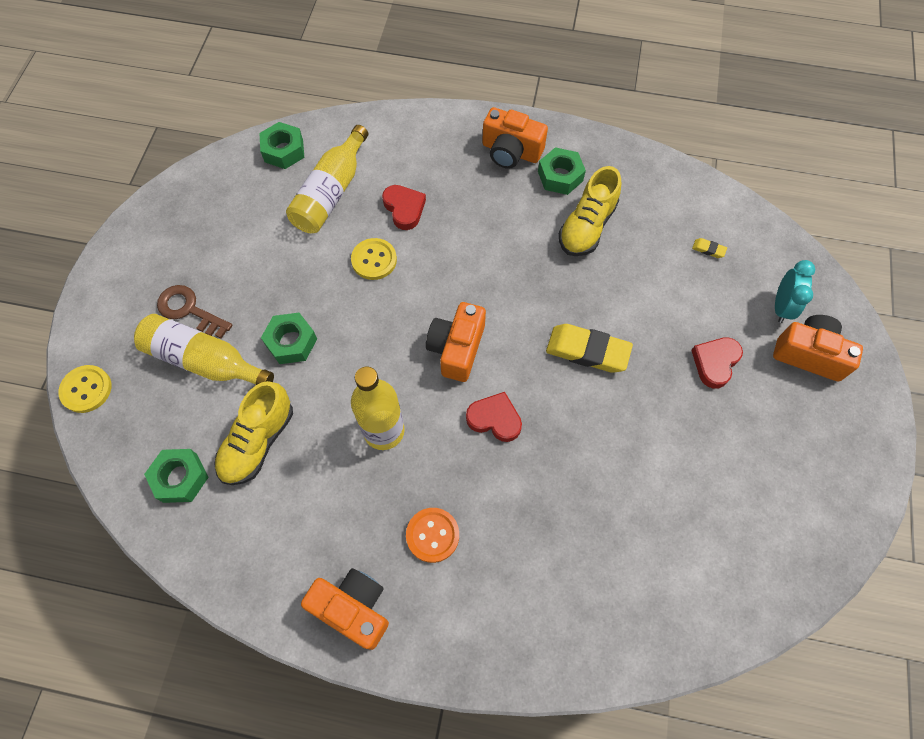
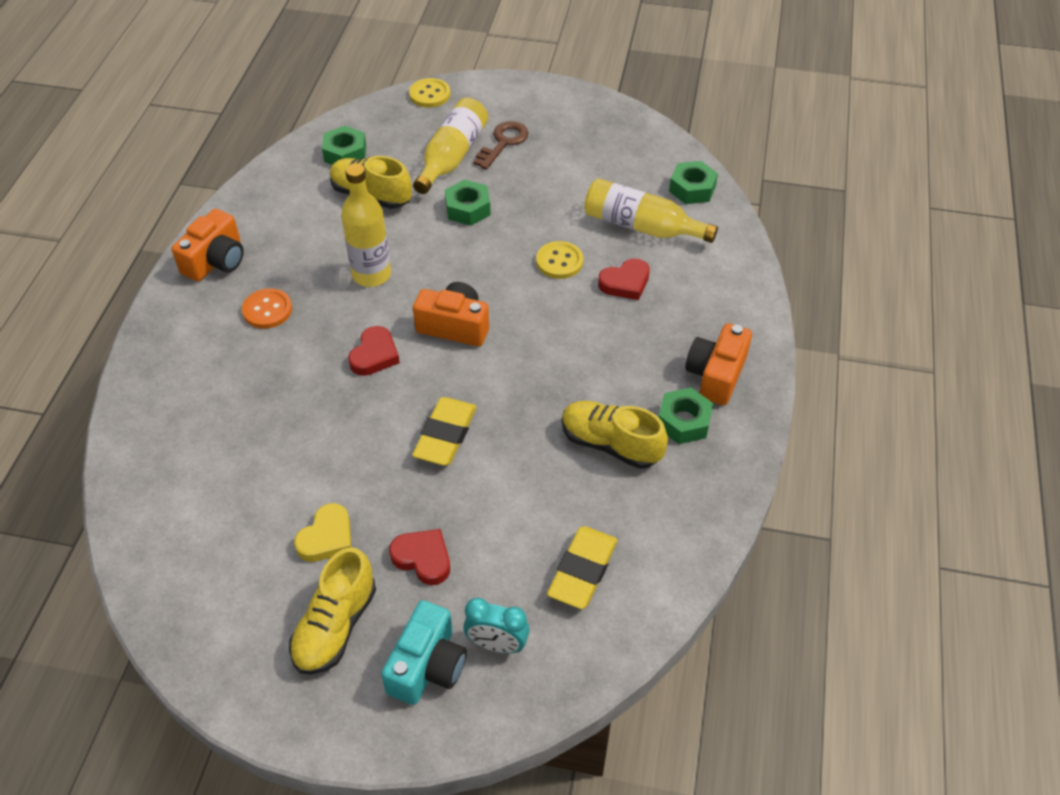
camera: 90 degrees right, 15 degrees down
yellow eraser [692,238,727,258] -> yellow eraser [547,526,617,609], size x2.38
orange camera [773,315,863,382] -> turquoise camera [381,600,467,705]
none -> yellow shoe [289,547,376,675]
none -> yellow heart [294,503,351,562]

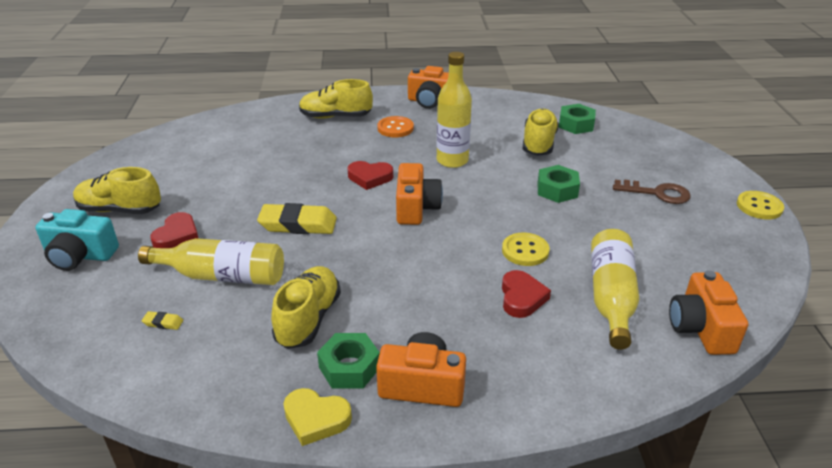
camera: 75 degrees right, 15 degrees down
yellow heart [294,503,351,562] -> yellow heart moved to [284,388,352,446]
yellow button [409,78,450,108] -> yellow button moved to [737,191,784,219]
yellow bottle [413,98,488,194] -> yellow bottle moved to [138,238,284,285]
turquoise clock [463,598,530,653] -> none
yellow eraser [547,526,617,609] -> yellow eraser [142,311,183,330], size x0.42
red heart [598,259,650,300] -> red heart turned 135 degrees counterclockwise [502,270,551,318]
green nut [669,161,718,204] -> orange camera [669,270,748,355]
none -> yellow shoe [299,79,373,119]

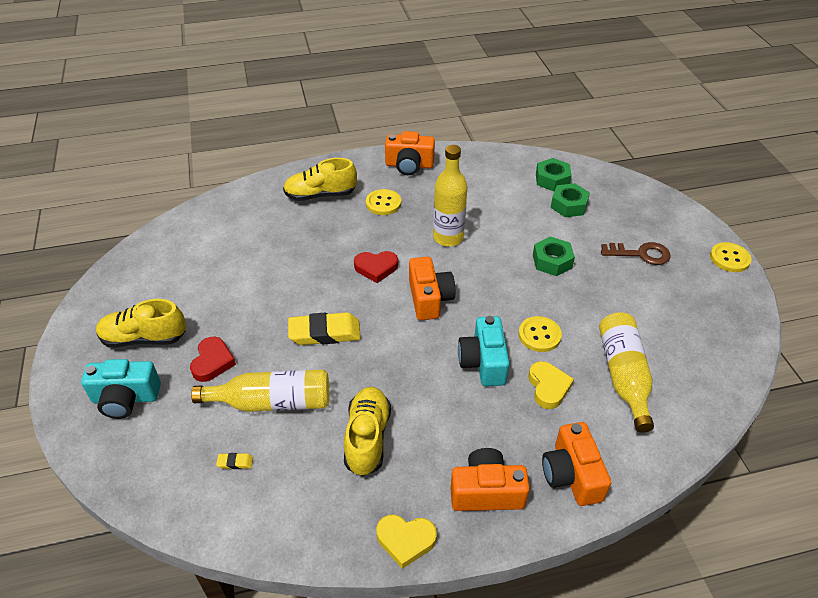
camera: 10 degrees left, 10 degrees up
green nut [317,333,380,388] -> green nut moved to [551,183,590,217]
orange button [377,116,414,137] -> yellow button [366,189,401,215]
red heart [502,270,551,318] -> yellow heart [529,361,574,409]
yellow shoe [523,108,559,156] -> none
orange camera [669,270,748,355] -> orange camera moved to [542,422,611,506]
none -> turquoise camera [458,316,510,386]

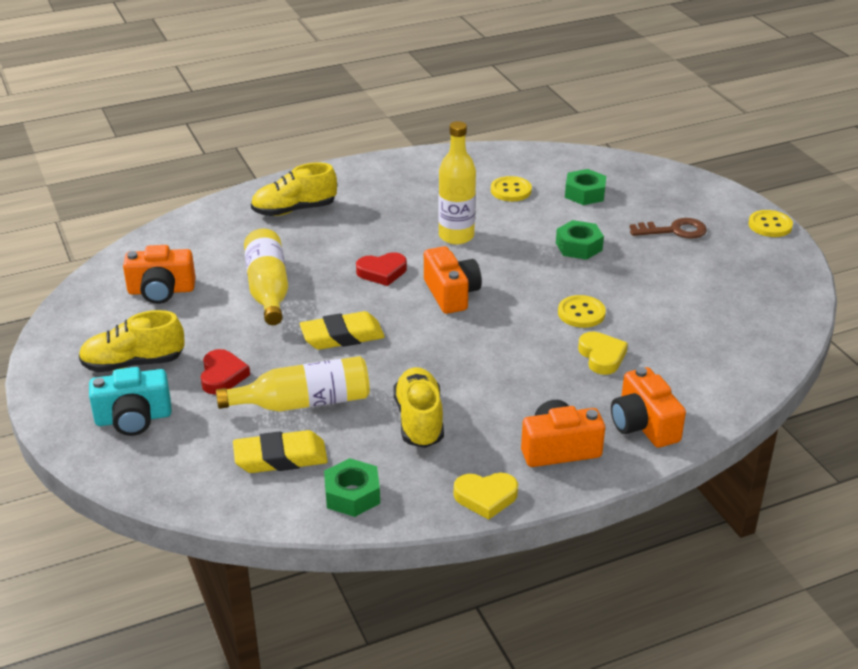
camera: 10 degrees left, 10 degrees down
yellow eraser [216,453,253,469] -> yellow eraser [233,430,328,473], size x2.38
yellow button [366,189,401,215] -> yellow button moved to [491,176,532,201]
orange camera [385,131,435,175] -> orange camera moved to [123,245,195,304]
turquoise camera [458,316,510,386] -> none
green nut [536,158,572,191] -> green nut moved to [324,458,380,517]
yellow bottle [599,312,654,433] -> yellow bottle moved to [244,229,288,325]

